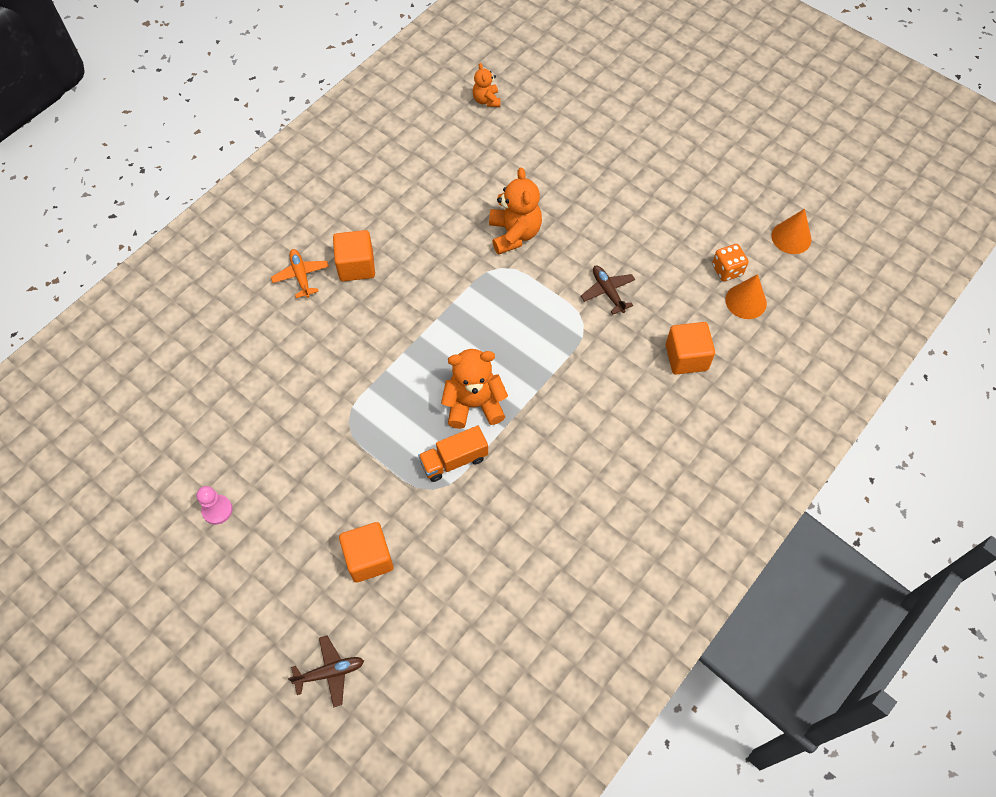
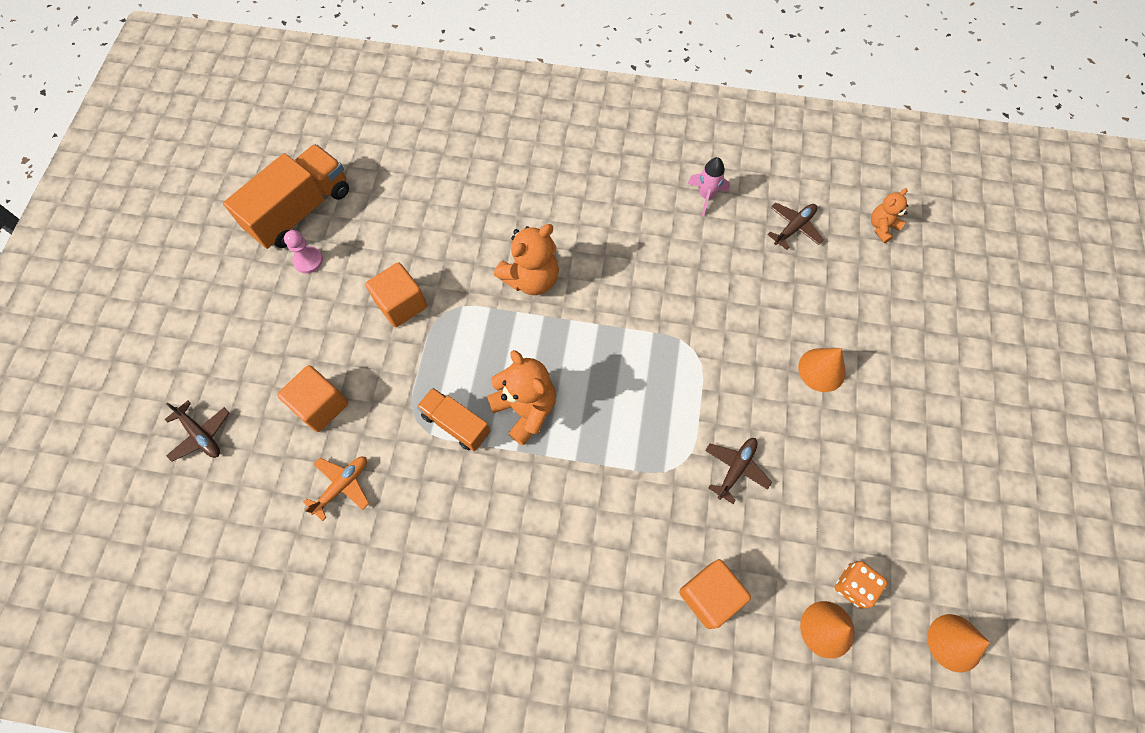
camera: 60 degrees right, 5 degrees up
orange plane [271,249,329,298] -> orange plane moved to [303,457,369,521]
orange cube [333,230,375,281] -> orange cube moved to [366,263,427,327]
orange teddy bear [489,167,542,255] -> orange teddy bear moved to [494,224,559,295]
none -> orange truck [223,144,349,249]
none -> pink rocket [687,157,730,216]
none -> brown plane [767,202,824,250]
none -> orange cone [798,348,846,392]

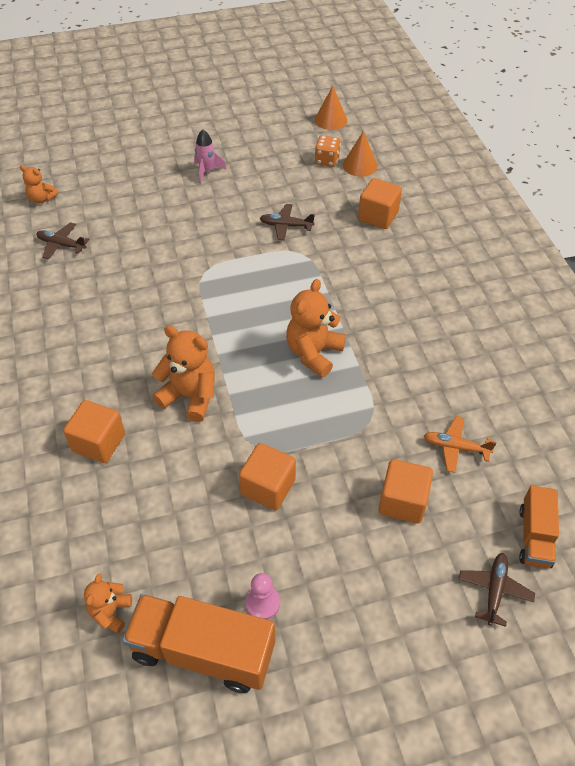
camera: 115 degrees left, 15 degrees down
orange truck [417,388,490,451] -> orange truck moved to [519,486,559,568]
pink rocket [687,157,730,216] -> pink rocket moved to [194,130,227,184]
orange cone [798,348,846,392] -> none
none -> orange cube [63,400,125,463]
none -> orange teddy bear [84,573,132,633]

